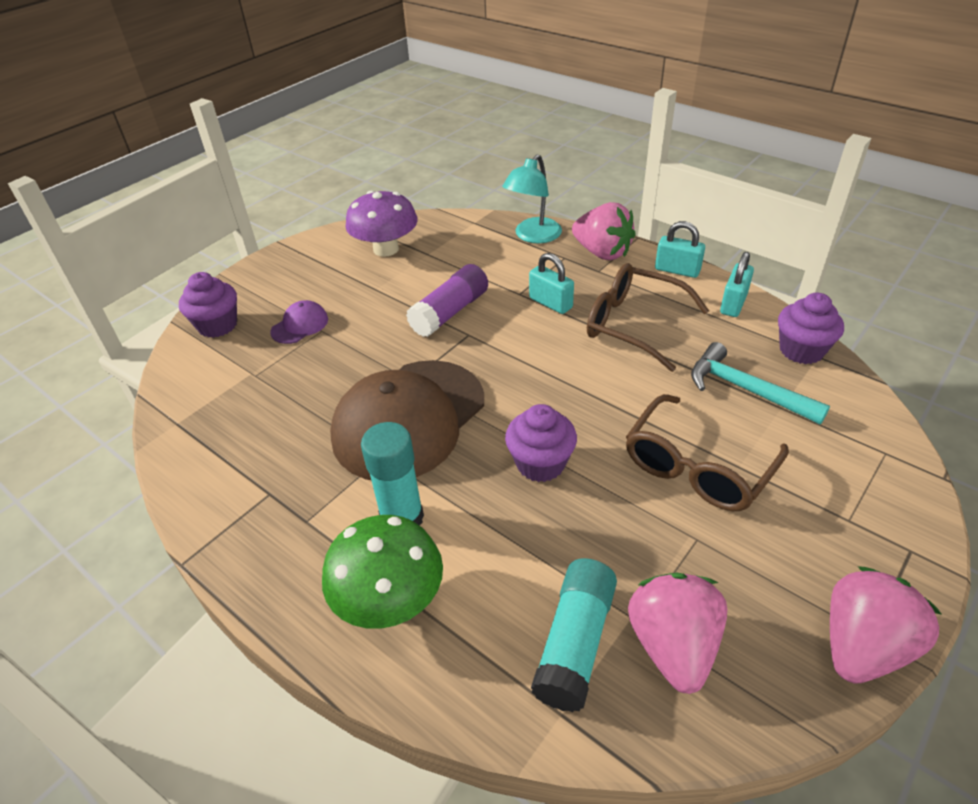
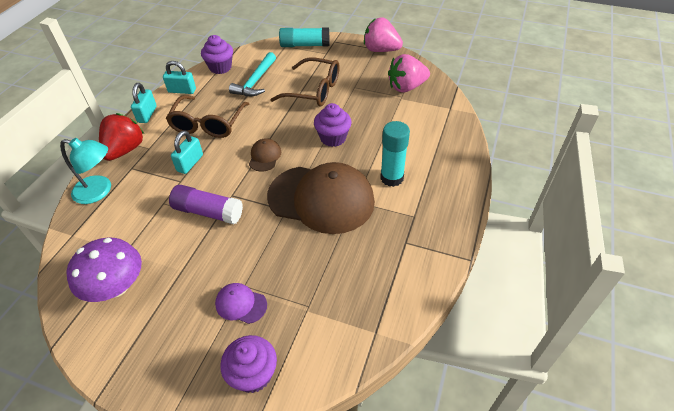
camera: 110 degrees left, 5 degrees up
green mushroom [322,515,443,629] -> none
turquoise glue stick [531,558,617,712] -> turquoise glue stick moved to [279,27,329,47]
pink strawberry [572,202,636,260] -> red strawberry [99,113,144,161]
none -> brown cap [249,138,281,172]

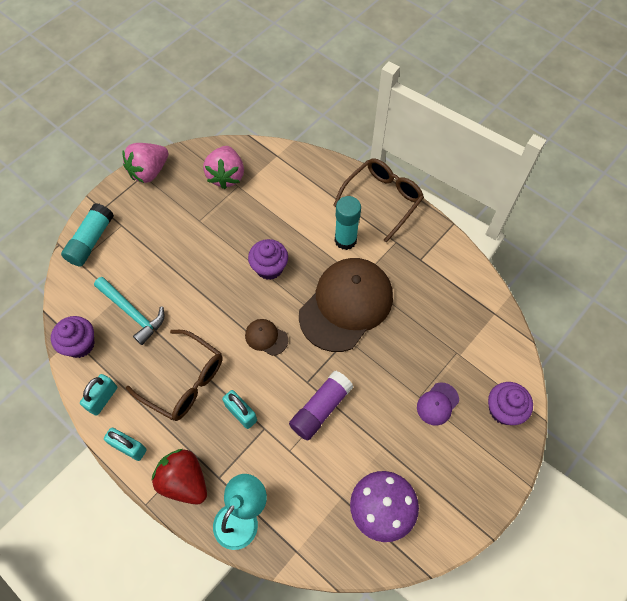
camera: 70 degrees left, 15 degrees up
brown glasses [270,57,340,107] -> brown glasses moved to [333,158,424,243]

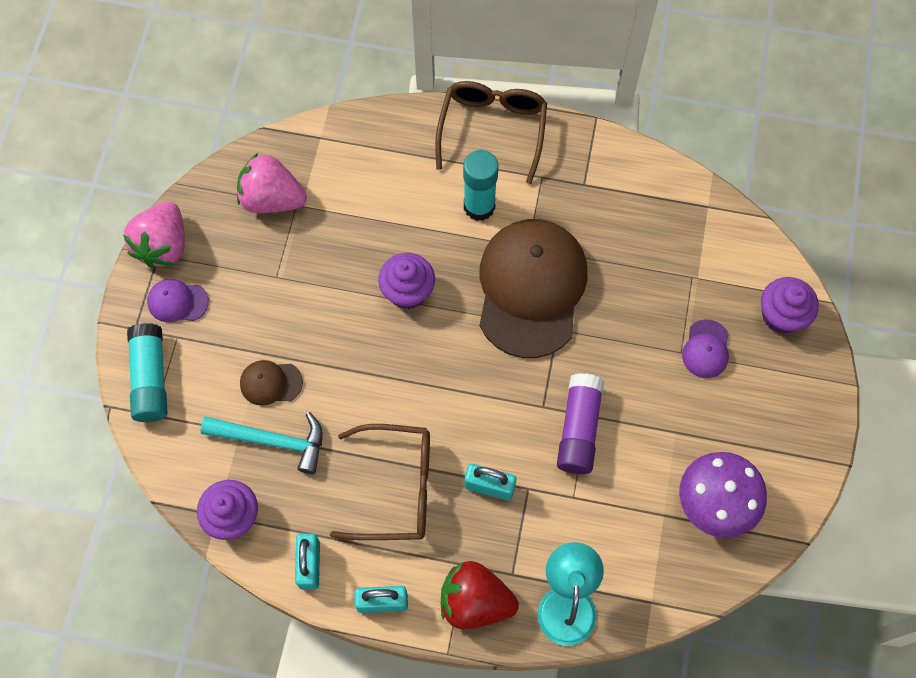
camera: 30 degrees left, 5 degrees up
pink strawberry [203,146,244,189] -> pink strawberry turned 135 degrees clockwise [237,153,307,213]
brown cap [245,319,288,356] -> brown cap moved to [240,360,303,406]
none -> purple cap [147,279,209,322]

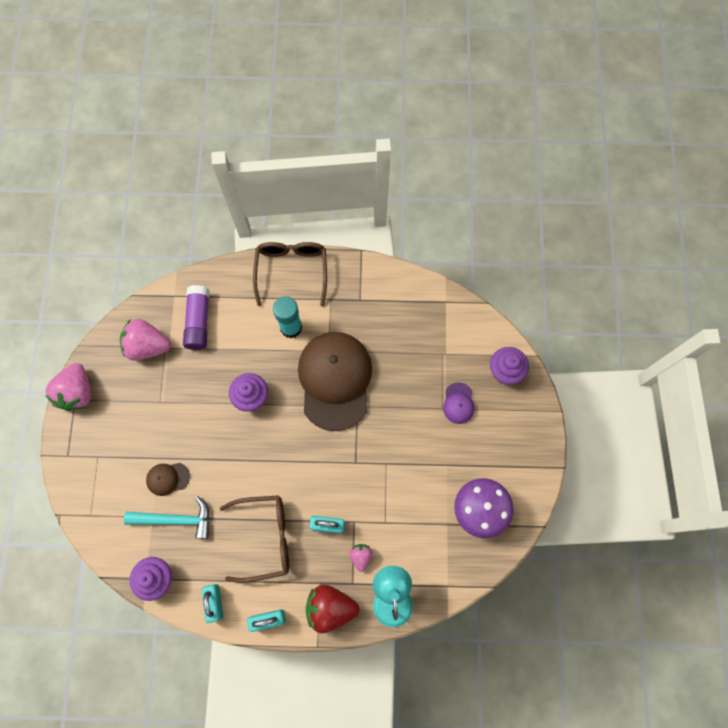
camera: 10 degrees left, 5 degrees up
turquoise glue stick [127,323,168,422] -> none
purple cap [147,279,209,322] -> none
purple glue stick [557,373,604,474] -> purple glue stick moved to [183,285,210,350]
none -> pink strawberry [349,544,372,572]

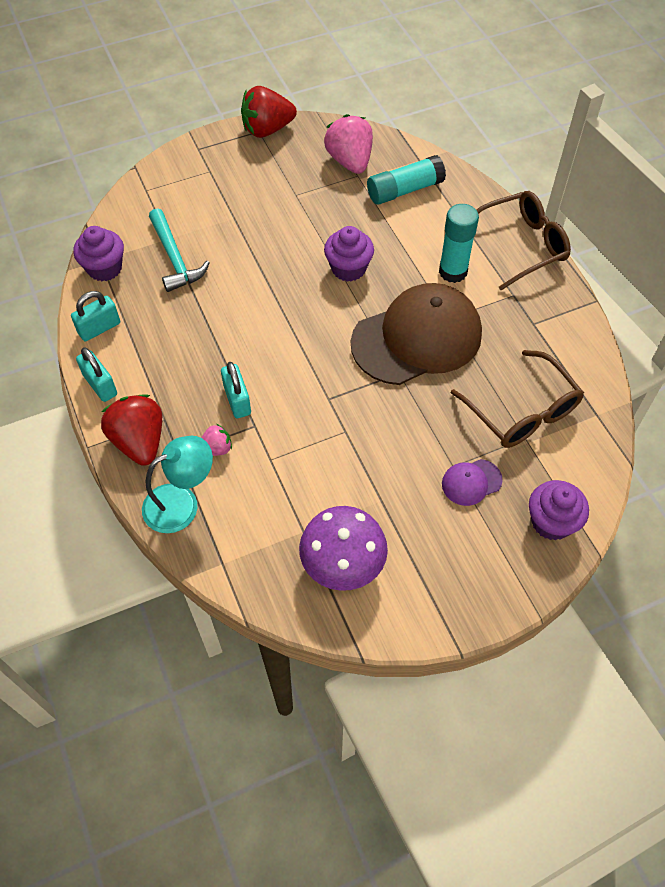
camera: 65 degrees right, 15 degrees down
pink strawberry [45,363,91,411] -> red strawberry [241,86,297,138]
brown cap [146,463,190,496] -> none
purple glue stick [183,285,210,350] -> turquoise glue stick [367,155,446,205]
brown glasses [220,495,289,583] -> brown glasses moved to [451,350,584,448]

